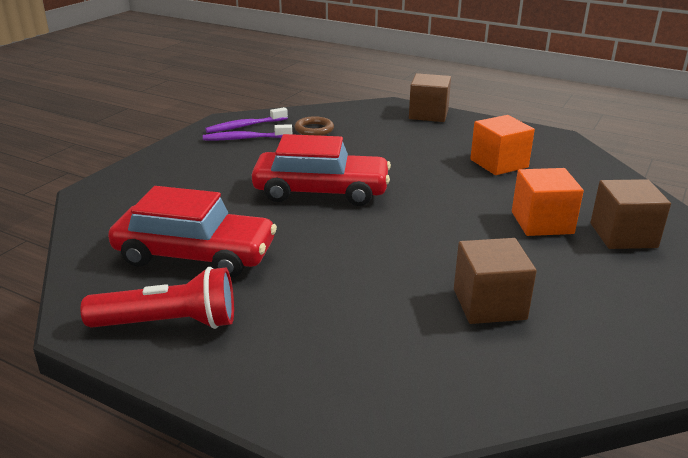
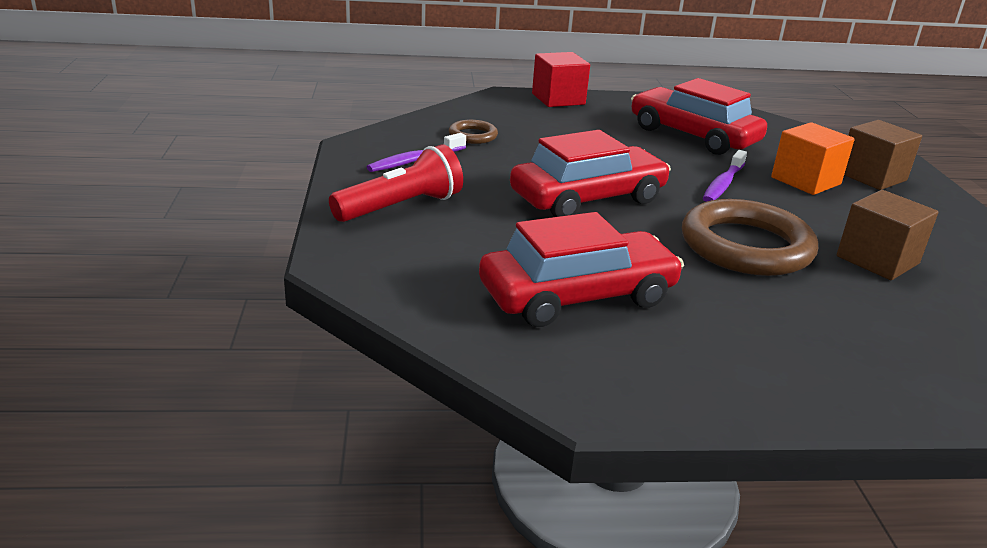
camera: 35 degrees left, 0 degrees up
red flashlight [80,267,234,329] -> red flashlight moved to [329,145,463,222]
purple toothbrush [205,107,288,133] -> purple toothbrush moved to [703,150,747,202]
brown cube [409,73,451,122] -> red cube [532,52,590,107]
orange cube [470,115,535,175] -> red car [631,78,767,155]
none -> brown ring [682,199,818,276]

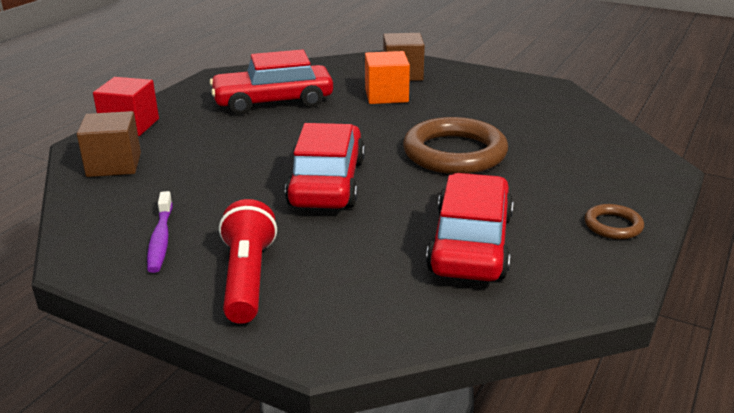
camera: 55 degrees left, 0 degrees up
brown ring [449,120,498,144] -> brown ring moved to [584,204,644,239]
purple toothbrush [703,150,747,202] -> none
brown cube [836,190,938,280] -> brown cube moved to [77,111,141,177]

